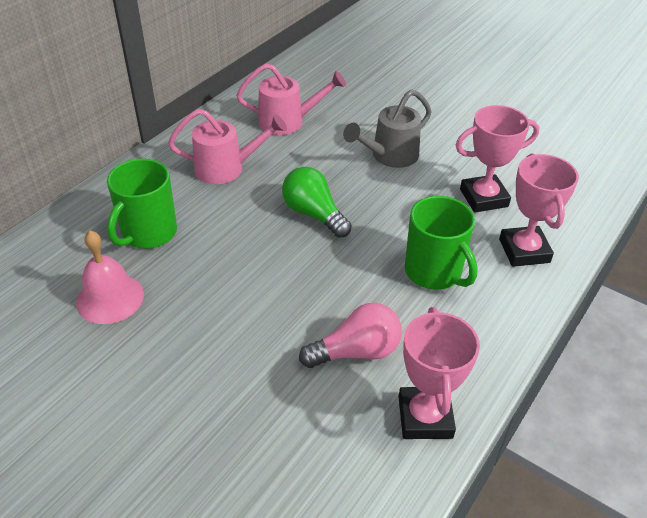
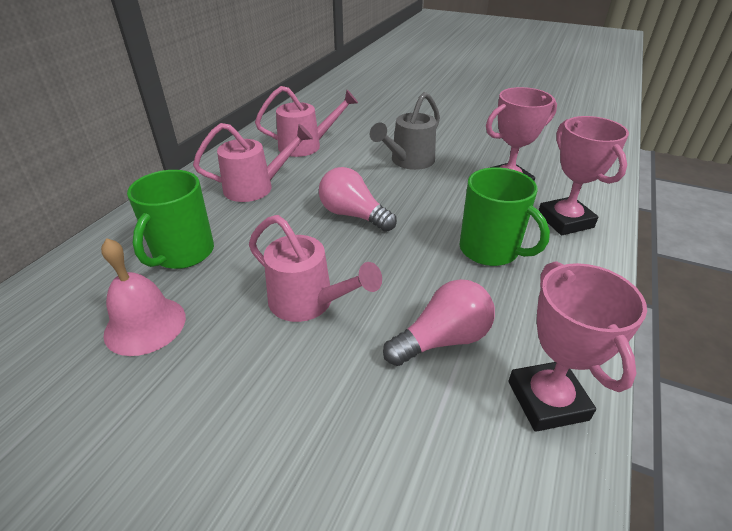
camera: 10 degrees left, 5 degrees down
green light bulb [282,167,352,238] -> pink light bulb [319,167,397,232]
none -> pink watering can [249,215,382,322]

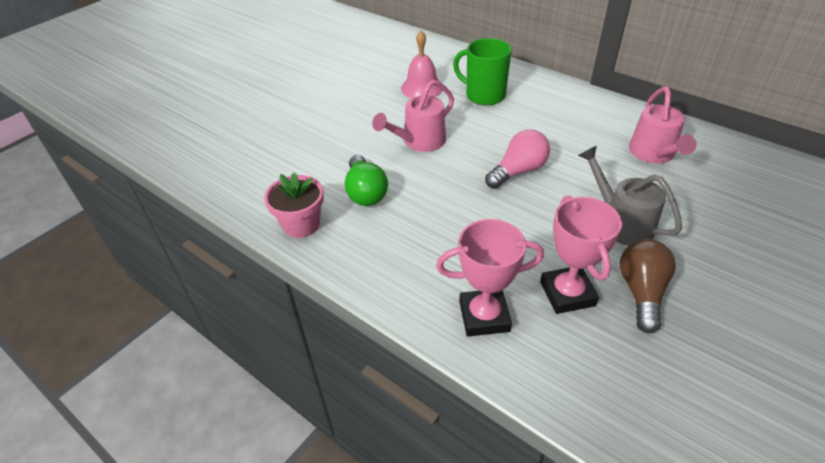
camera: 105 degrees right, 5 degrees up
pink watering can [193,123,313,202] -> none
pink light bulb [383,279,495,366] -> green light bulb [344,155,388,206]
green mug [459,167,550,266] -> none
pink trophy [508,261,647,432] -> pink flower pot [264,172,324,238]
none -> brown light bulb [620,239,676,333]

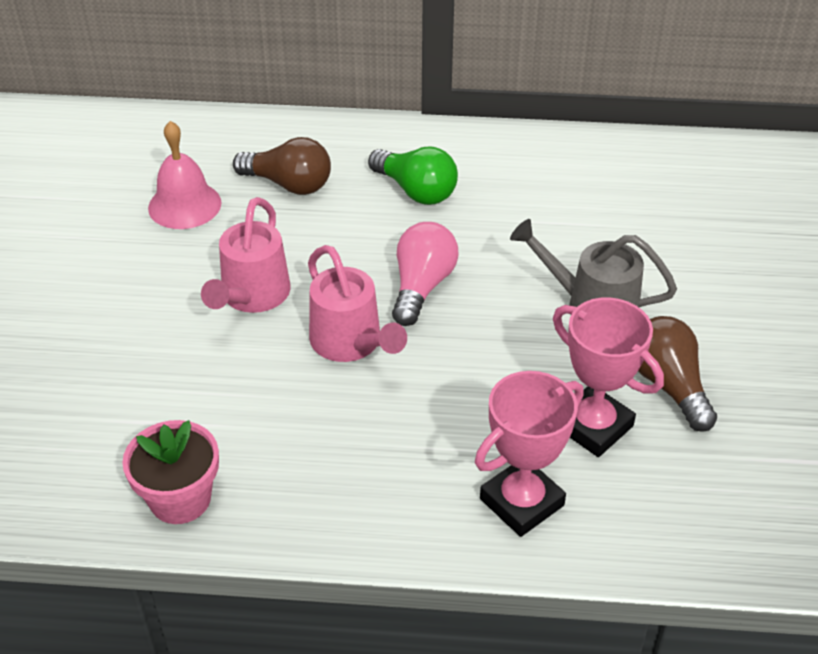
camera: 35 degrees left, 0 degrees up
green light bulb [344,155,388,206] -> green light bulb moved to [368,147,458,205]
green mug [453,38,512,106] -> brown light bulb [233,137,331,195]
pink watering can [629,87,697,163] -> pink watering can moved to [308,245,407,362]

